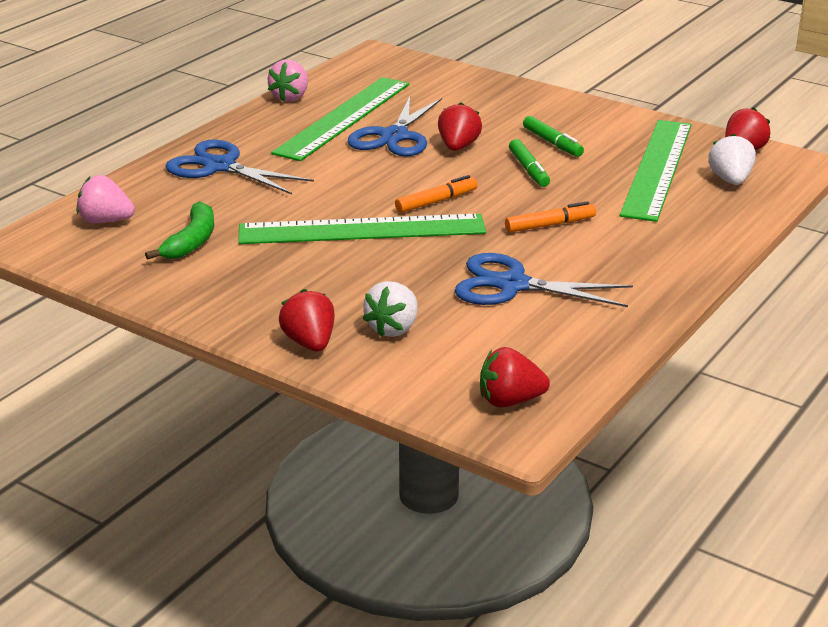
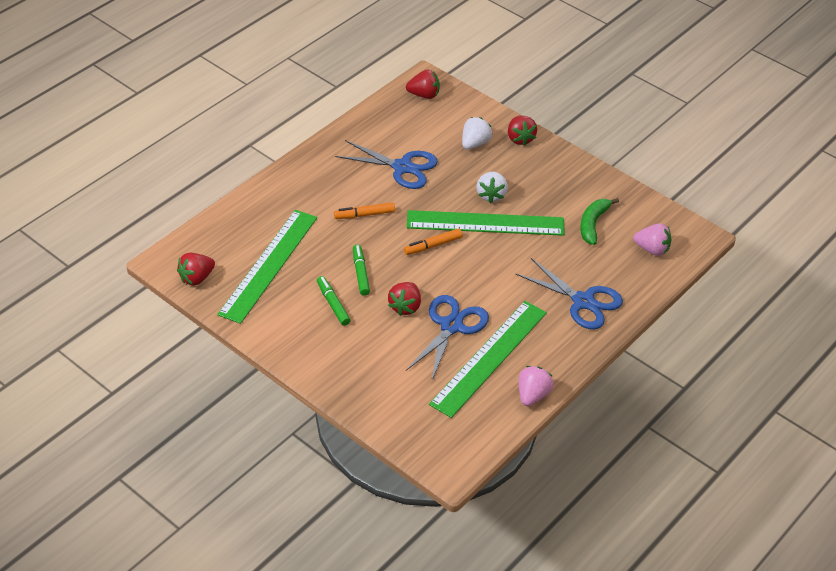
camera: 175 degrees left, 15 degrees up
white strawberry [708,134,756,185] -> white strawberry moved to [476,172,508,203]

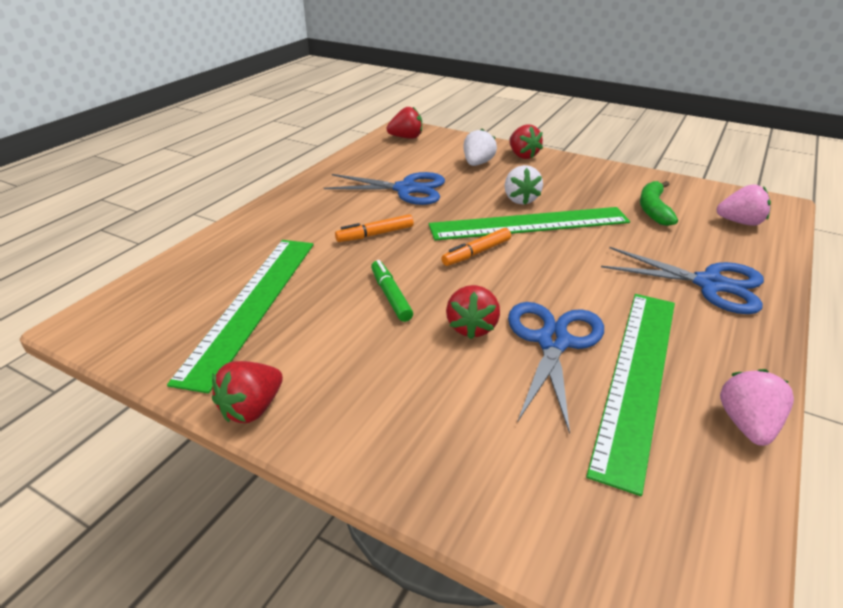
camera: 10 degrees left, 10 degrees down
red strawberry [177,253,215,286] -> red strawberry moved to [212,361,283,423]
green marker [317,276,351,326] -> none

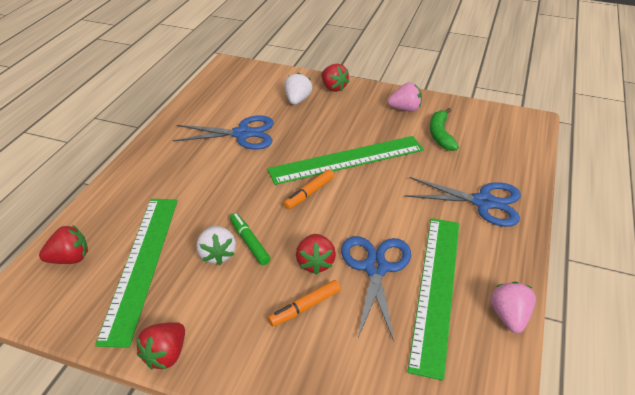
camera: 10 degrees left, 5 degrees up
orange marker [335,214,414,242] -> orange marker moved to [268,280,341,327]
red strawberry [386,107,422,139] -> red strawberry moved to [39,225,88,264]
white strawberry [504,165,543,205] -> white strawberry moved to [196,226,236,265]
pink strawberry [717,184,771,226] -> pink strawberry moved to [388,82,422,112]

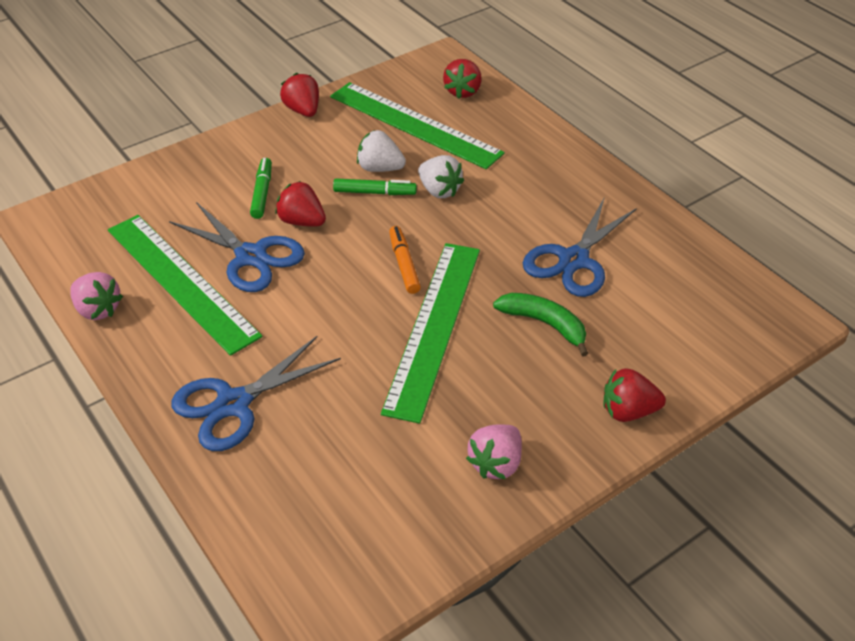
camera: 125 degrees right, 5 degrees up
orange marker [268,280,341,327] -> green marker [250,158,272,219]
white strawberry [284,72,312,105] -> white strawberry moved to [418,155,464,198]
green banana [430,108,459,151] -> green banana moved to [493,293,588,356]

